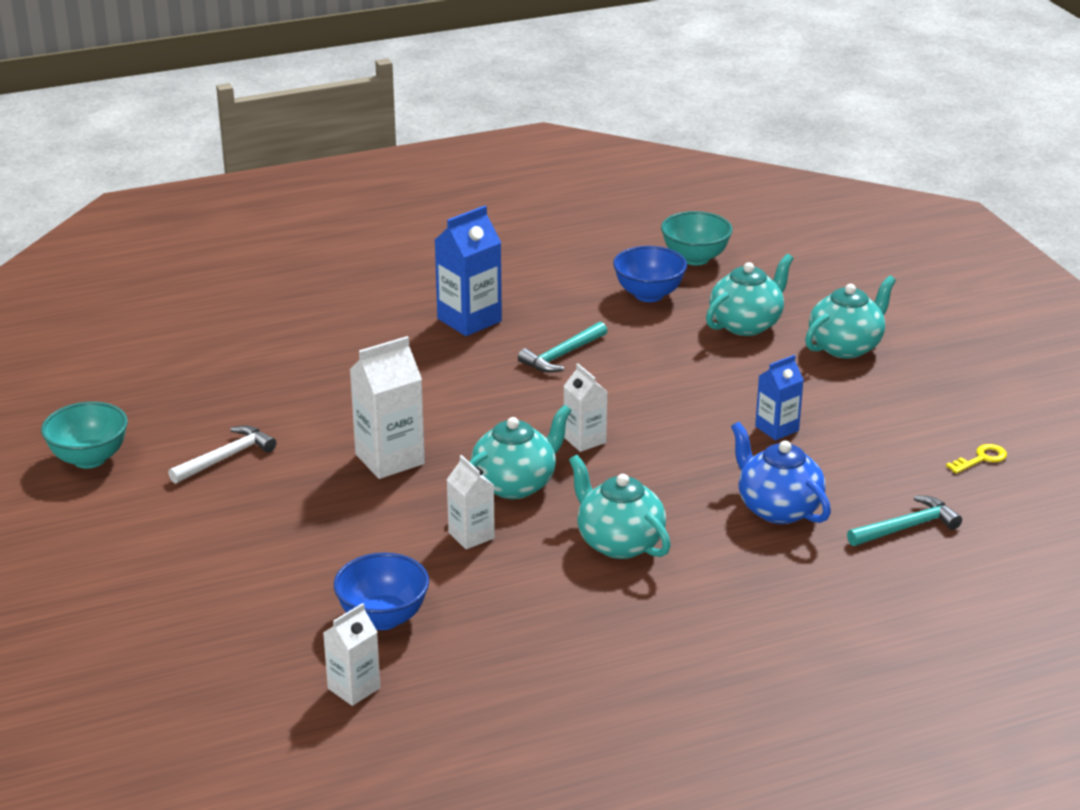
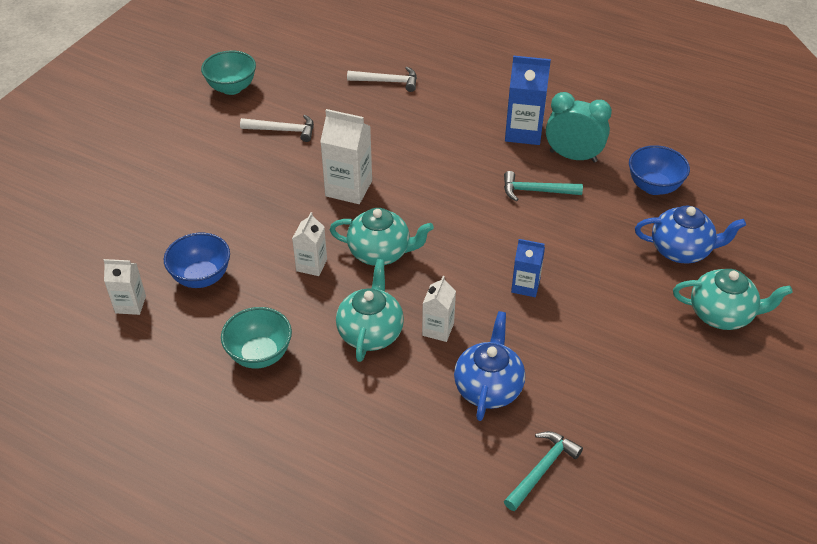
camera: 50 degrees right, 15 degrees up
white carton [564,364,608,452] -> white carton moved to [422,276,456,342]
turquoise bowl [661,211,733,265] -> turquoise bowl moved to [221,307,292,369]
turquoise teapot [706,254,794,336] -> blue teapot [635,206,746,263]
blue carton [755,355,804,440] -> blue carton moved to [511,239,545,297]
turquoise hammer [847,495,962,546] -> turquoise hammer turned 75 degrees counterclockwise [504,431,583,511]
yellow key [946,444,1007,474] -> none
none -> white hammer [347,67,417,92]
none -> turquoise clock [546,92,612,162]

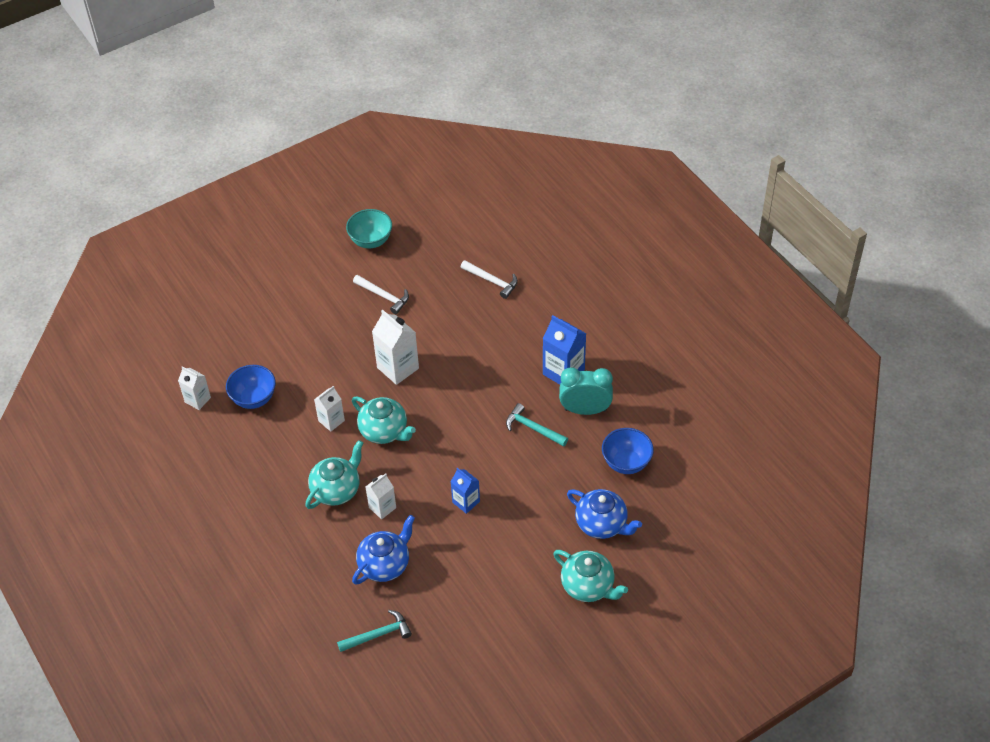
camera: 30 degrees right, 5 degrees up
turquoise bowl [221,307,292,369] -> none
turquoise clock [546,92,612,162] -> turquoise clock turned 45 degrees counterclockwise [559,367,613,415]

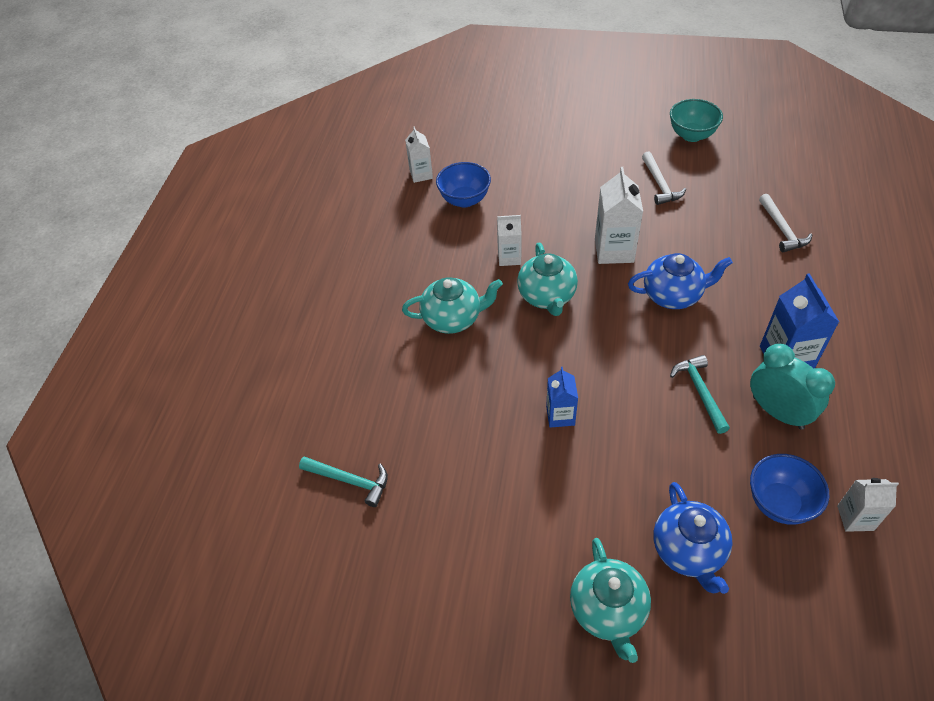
camera: 45 degrees right, 0 degrees up
blue teapot [352,515,415,585] -> blue teapot moved to [628,253,733,309]
white carton [366,473,396,519] -> white carton moved to [837,478,899,532]

